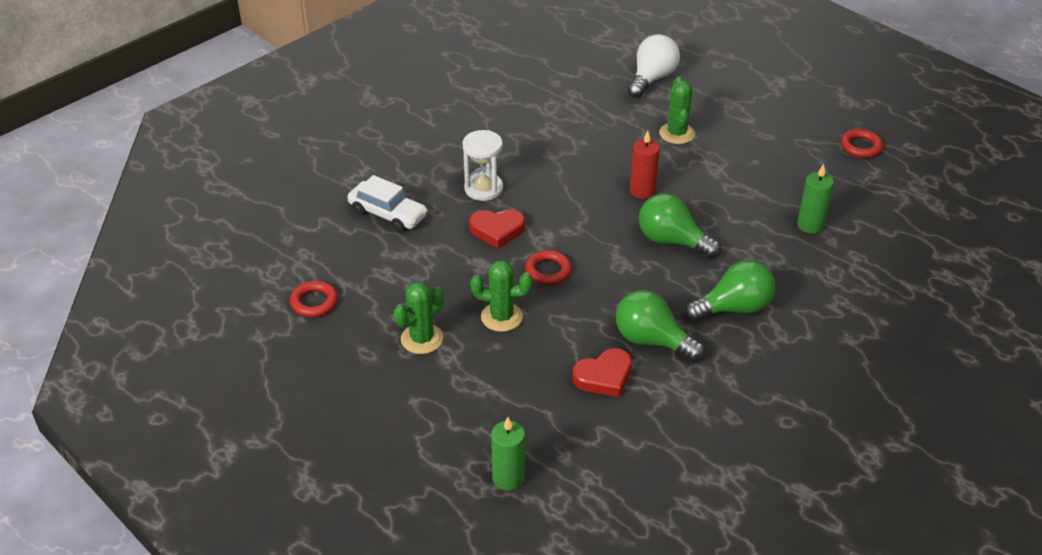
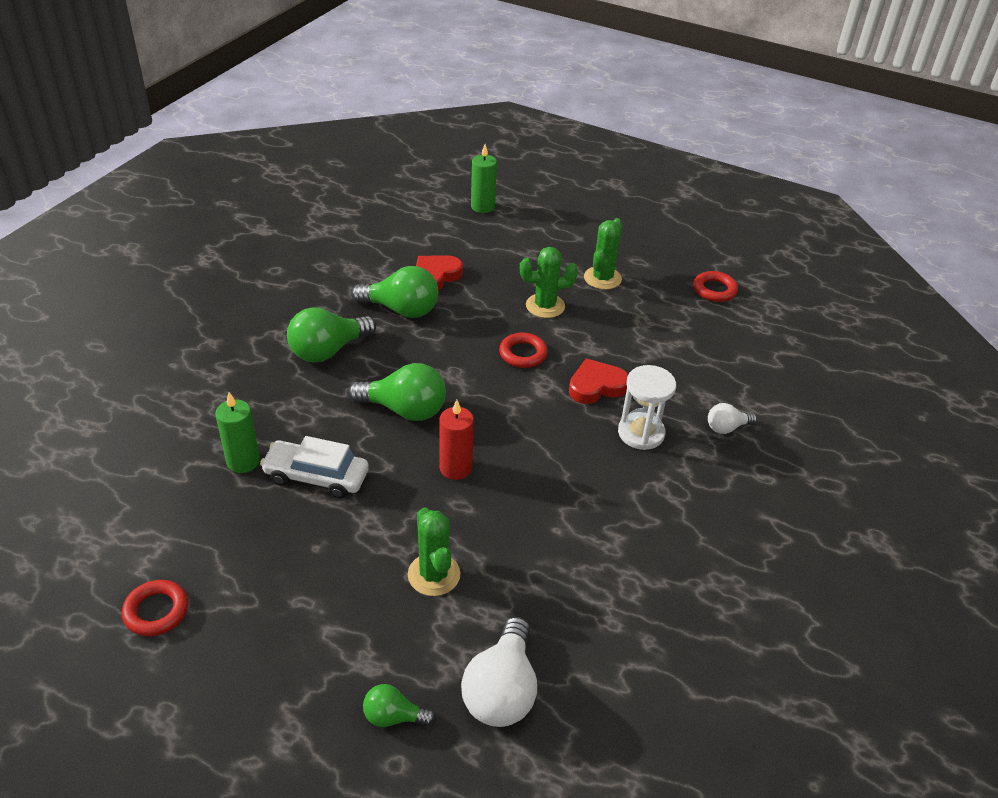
camera: 160 degrees right, 0 degrees up
white car [348,175,428,232] -> white car moved to [260,436,369,499]
none -> green light bulb [363,684,435,727]
none -> white light bulb [708,403,757,434]

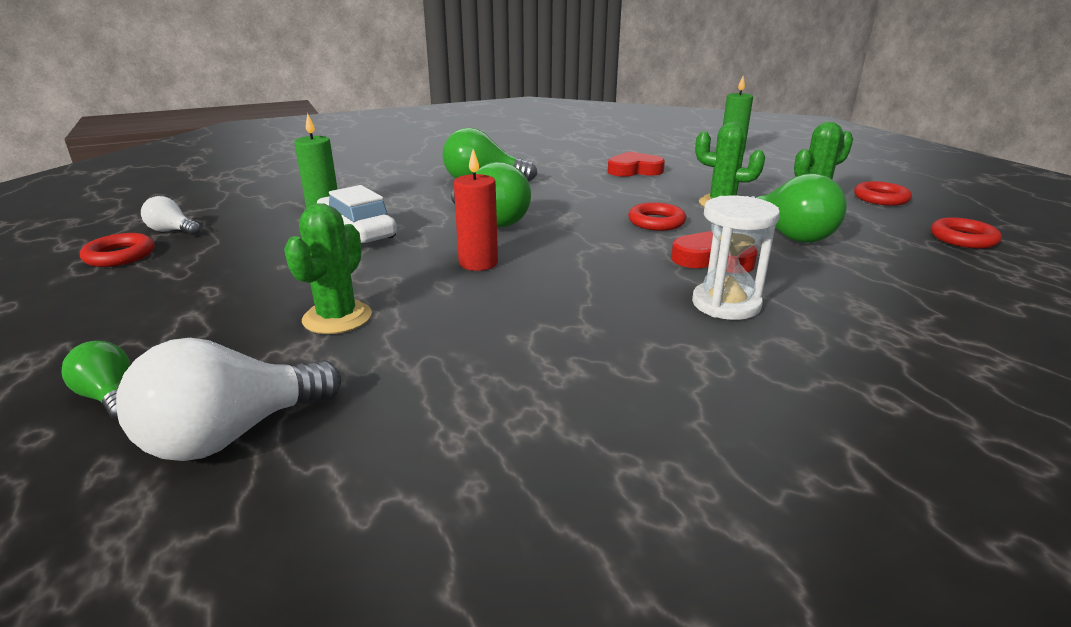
camera: 40 degrees right, 15 degrees down
green light bulb [351,266,438,318] -> green light bulb moved to [747,174,847,243]
white light bulb [708,403,757,434] -> white light bulb moved to [141,196,201,235]
none -> red ring [854,181,912,206]

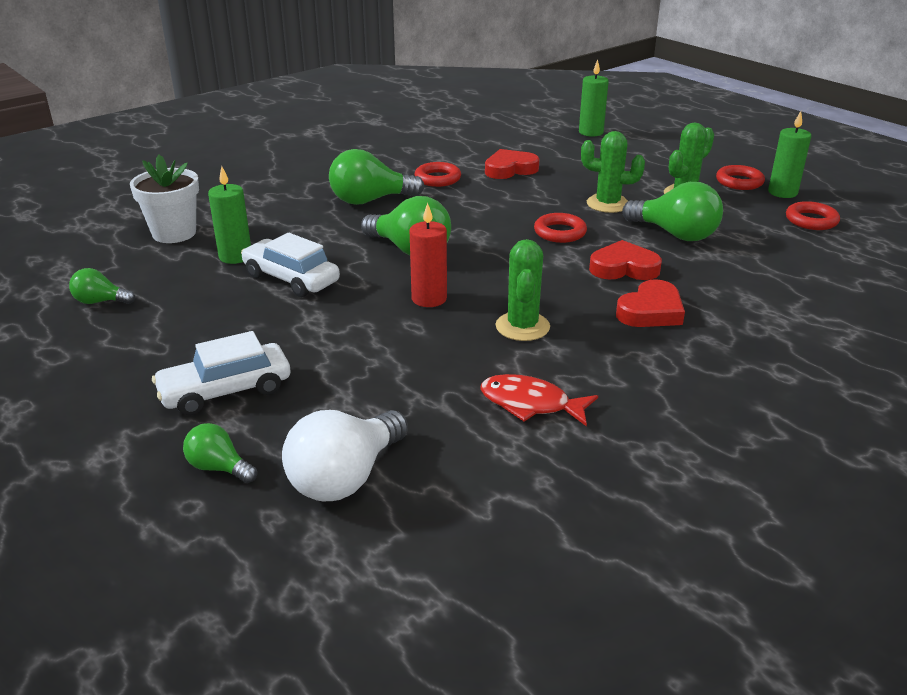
camera: 15 degrees left, 5 degrees up
red ring [80,233,154,267] -> red ring moved to [415,162,461,187]
white light bulb [141,196,201,235] -> green light bulb [69,268,135,304]
green cactus [284,203,372,334] -> green cactus moved to [496,239,550,341]
white hourglass [692,196,780,320] -> red heart [616,279,685,327]
none -> white flower pot [130,155,199,243]
none -> white car [152,331,290,415]
none -> red fish [480,374,598,427]
none -> green candle [768,111,811,198]

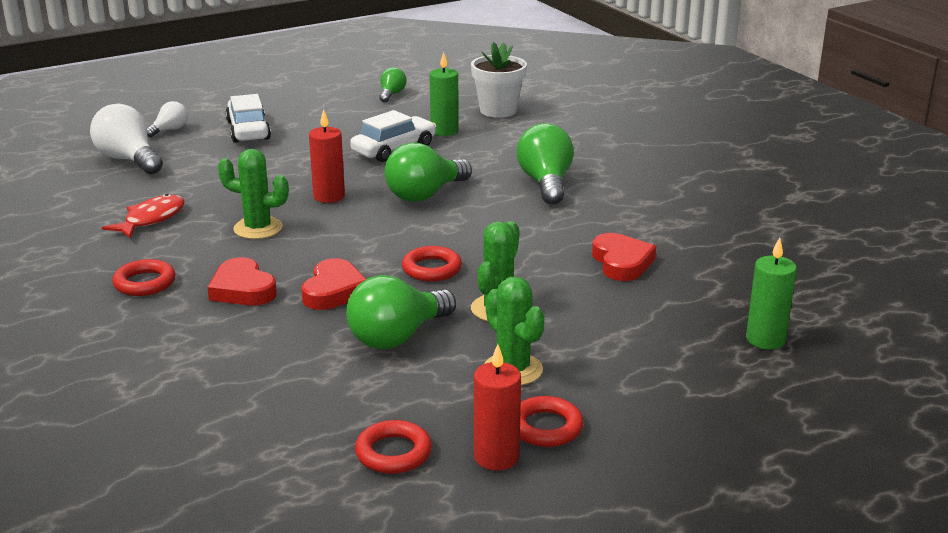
camera: 100 degrees right, 5 degrees down
green light bulb [183,423,257,483] -> white light bulb [147,101,188,137]
red ring [415,162,461,187] -> red ring moved to [113,259,175,296]
green candle [768,111,811,198] -> red candle [474,344,521,470]

